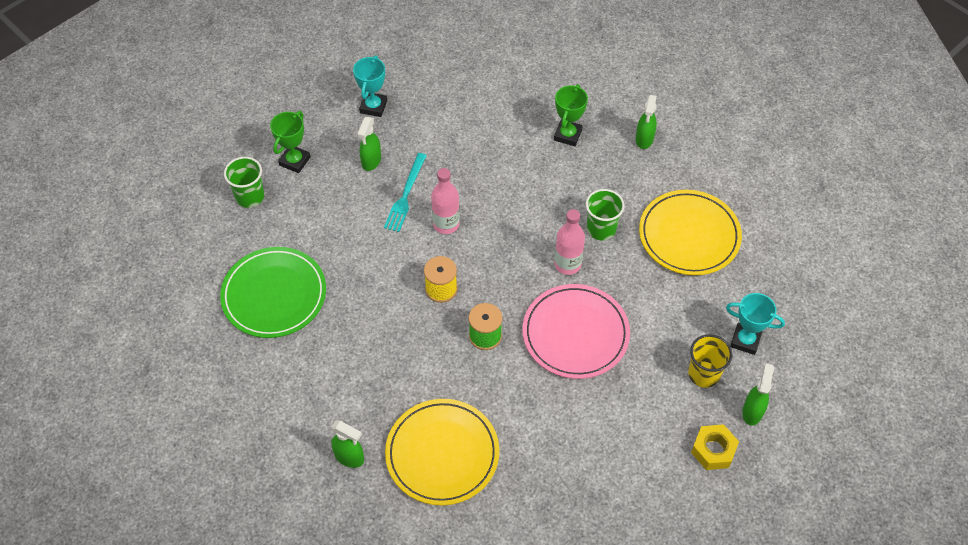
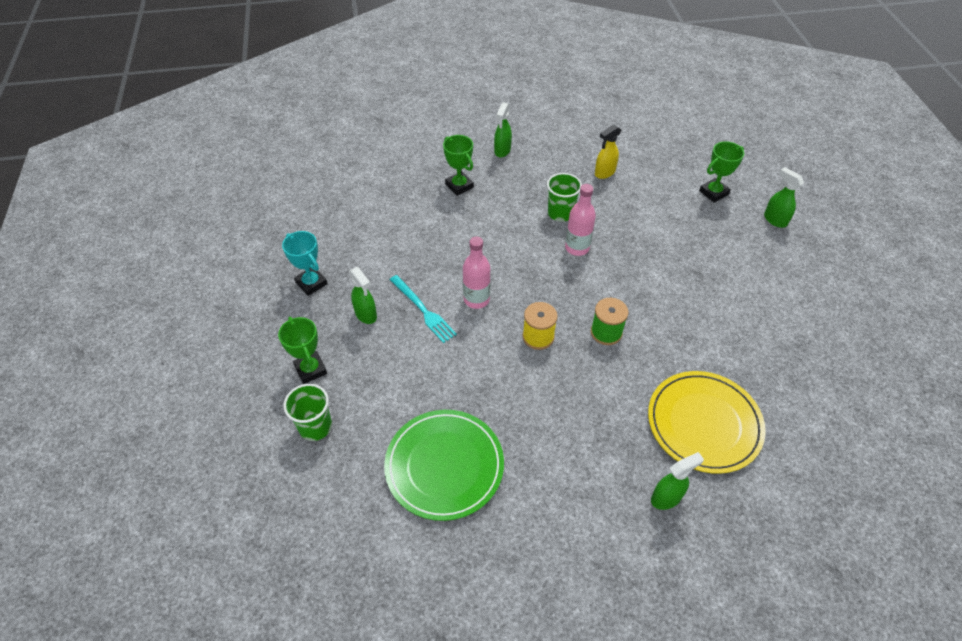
camera: 55 degrees left, 5 degrees down
pink plate [522,284,630,379] -> none
green spray bottle [636,95,657,149] -> green spray bottle turned 60 degrees clockwise [494,102,512,158]
yellow plate [639,190,742,275] -> yellow spray bottle [595,125,621,179]
yellow cup [688,334,732,388] -> none
yellow nut [691,424,739,470] -> none
turquoise trophy [726,293,785,355] -> green trophy [699,141,744,203]

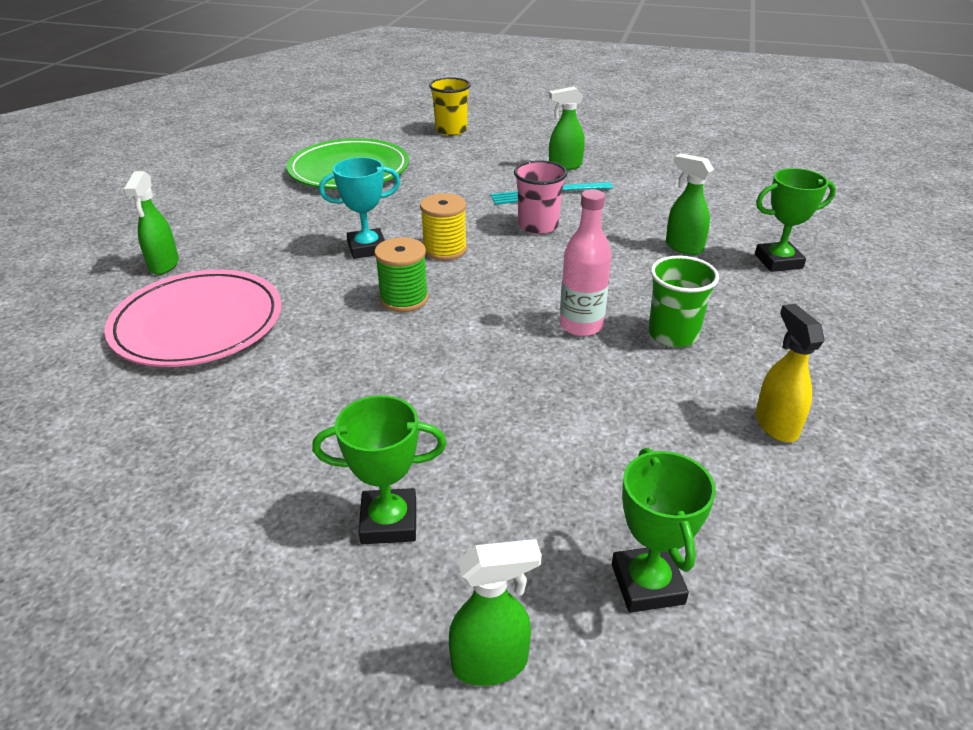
camera: 115 degrees right, 15 degrees down
green trophy [278,317,327,384] -> green trophy moved to [312,395,446,544]
turquoise trophy [282,231,328,296] -> turquoise trophy moved to [319,157,401,259]
green cup [283,384,332,441] -> yellow cup [429,77,471,136]
pink bottle [463,237,490,309] -> pink cup [514,160,567,234]
green spray bottle [494,102,512,158] -> green spray bottle moved to [666,153,714,255]
yellow plate [648,371,766,474] -> pink plate [105,270,282,367]

